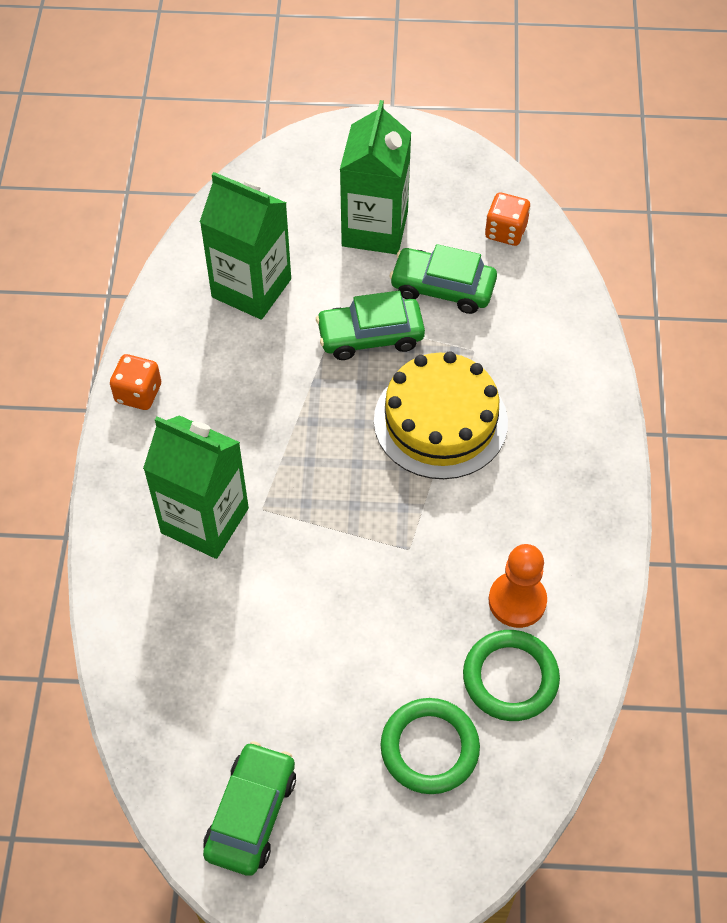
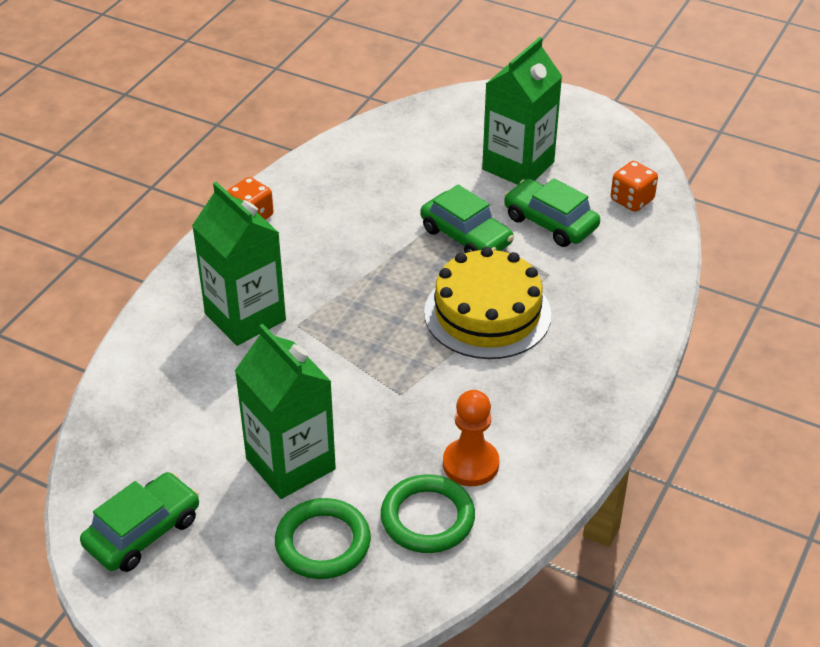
camera: 25 degrees right, 15 degrees down
green carton [200,172,291,320] -> green carton moved to [235,324,336,499]
green car [316,291,425,360] -> green car turned 150 degrees counterclockwise [420,185,514,253]

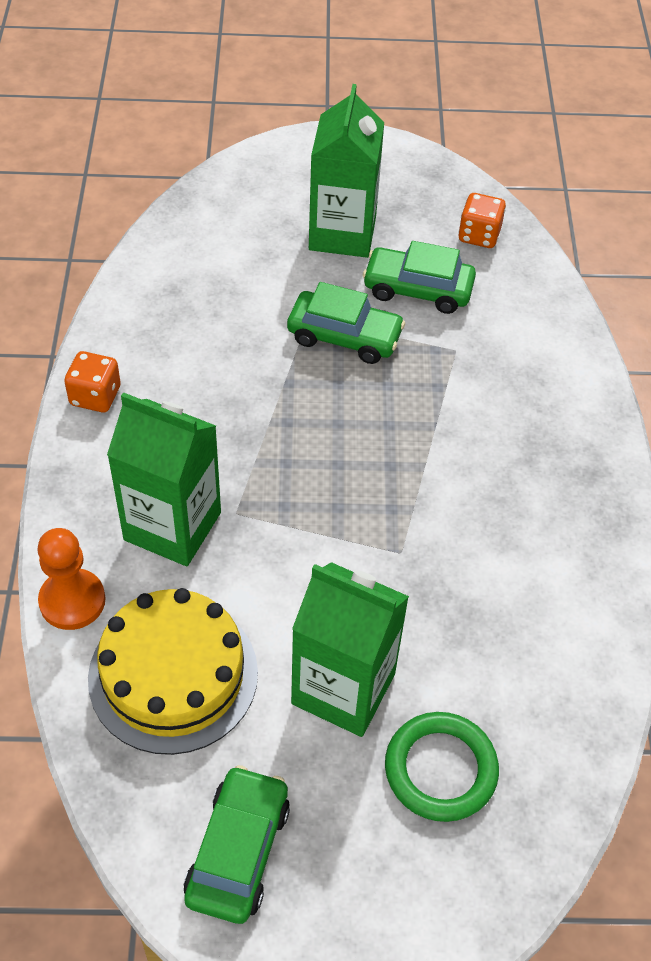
camera: 30 degrees left, 10 degrees up
green ring [381,474,475,553] -> none
yellow cake [424,247,551,359] -> yellow cake moved to [88,588,258,755]
orange pawn [443,390,499,486] -> orange pawn moved to [37,528,105,630]

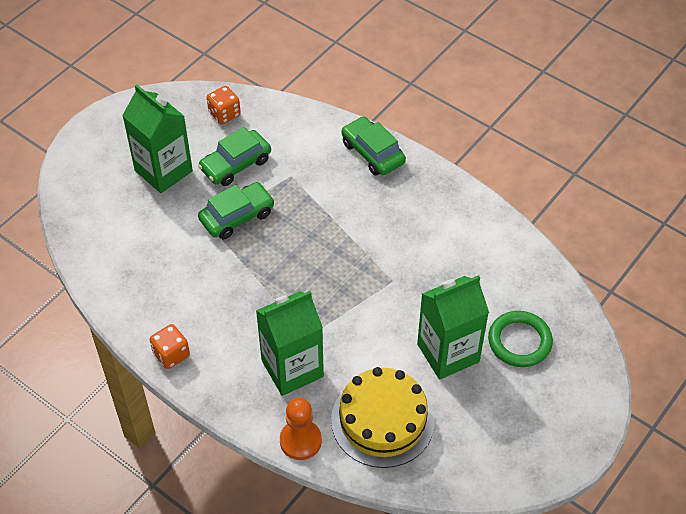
camera: 50 degrees left, 0 degrees up
green car [184,765,290,924] -> green car moved to [342,116,406,176]

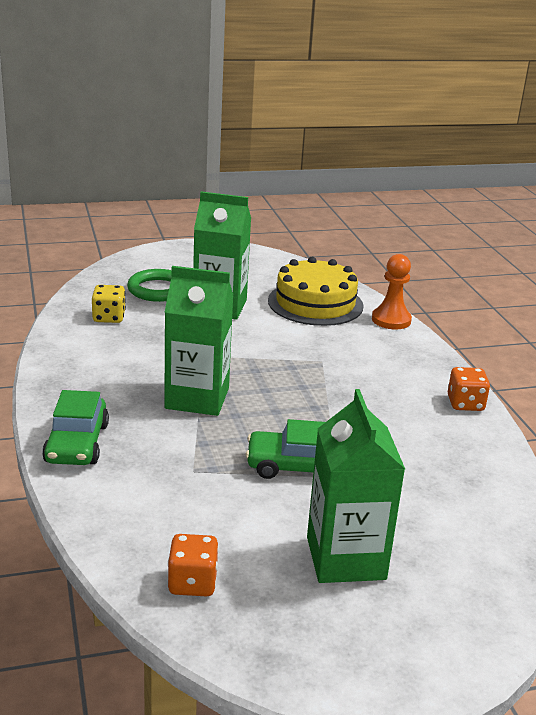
camera: 145 degrees left, 25 degrees down
green car [198,127,271,186] -> none
green carton [256,291,324,396] -> green carton moved to [164,266,233,416]
none -> yellow dice [92,285,126,323]

